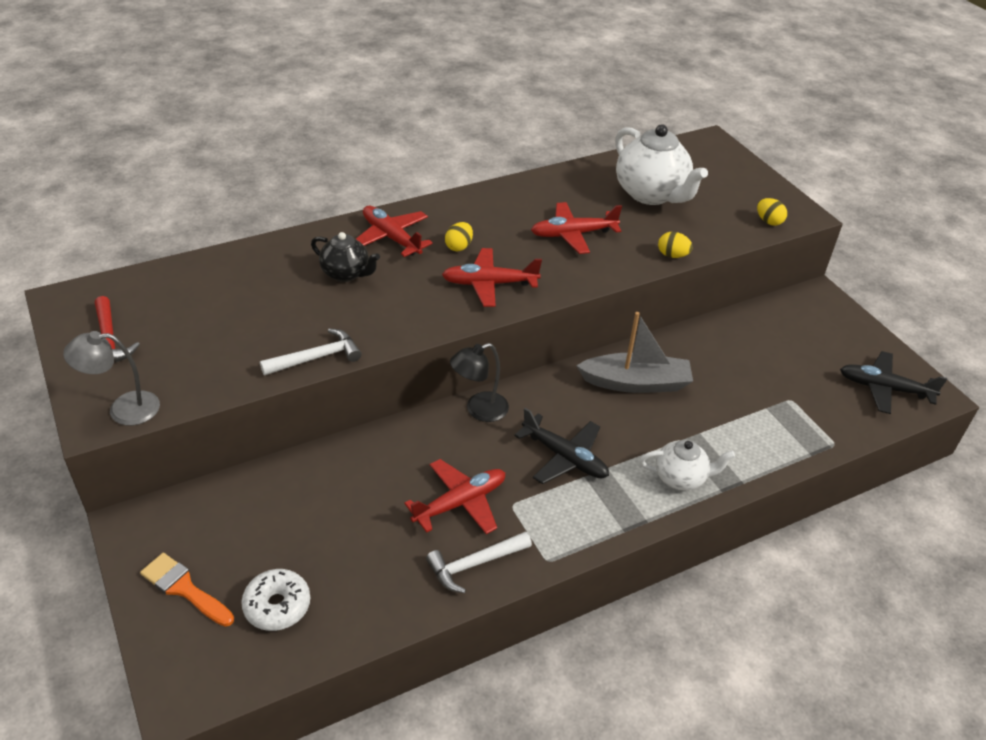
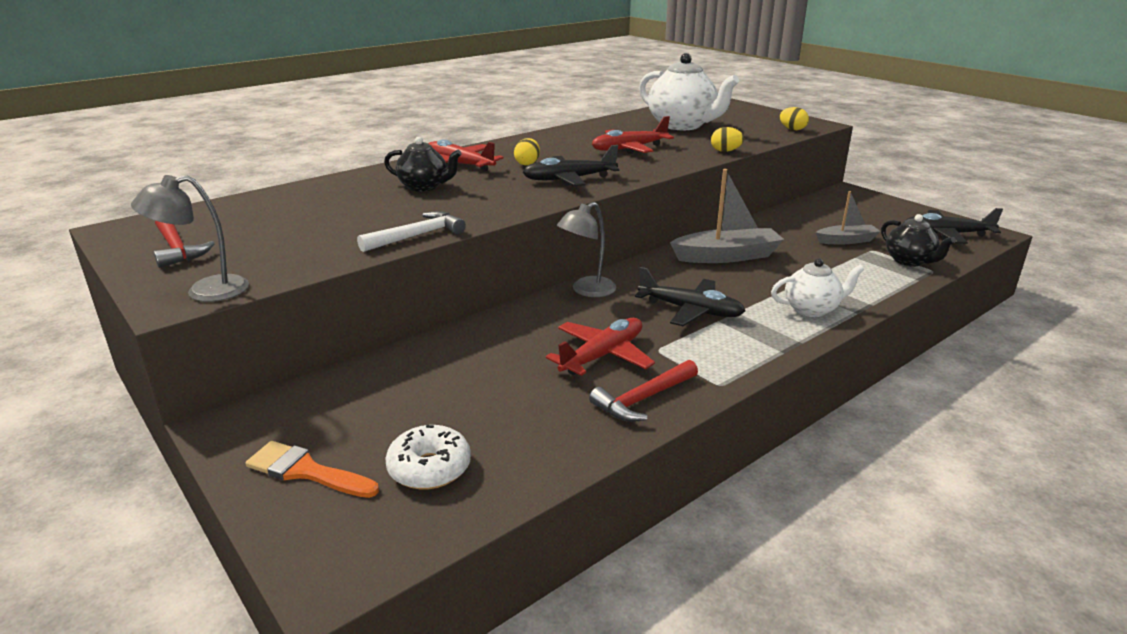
camera: 10 degrees left, 15 degrees down
white hammer [426,532,532,593] -> red hammer [589,360,698,422]
red plane [442,248,542,307] -> black plane [522,145,619,186]
black lamp [450,343,509,422] -> grey lamp [557,202,616,297]
none -> grey boat [815,191,881,244]
none -> black teapot [881,214,956,267]

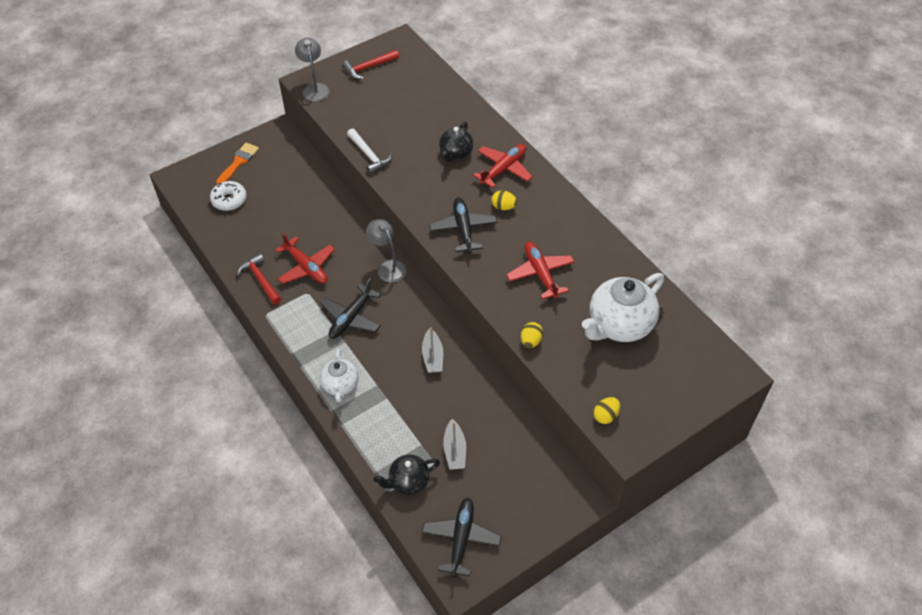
camera: 95 degrees right, 25 degrees up
grey boat [670,169,784,263] -> grey boat [422,327,443,373], size x0.60

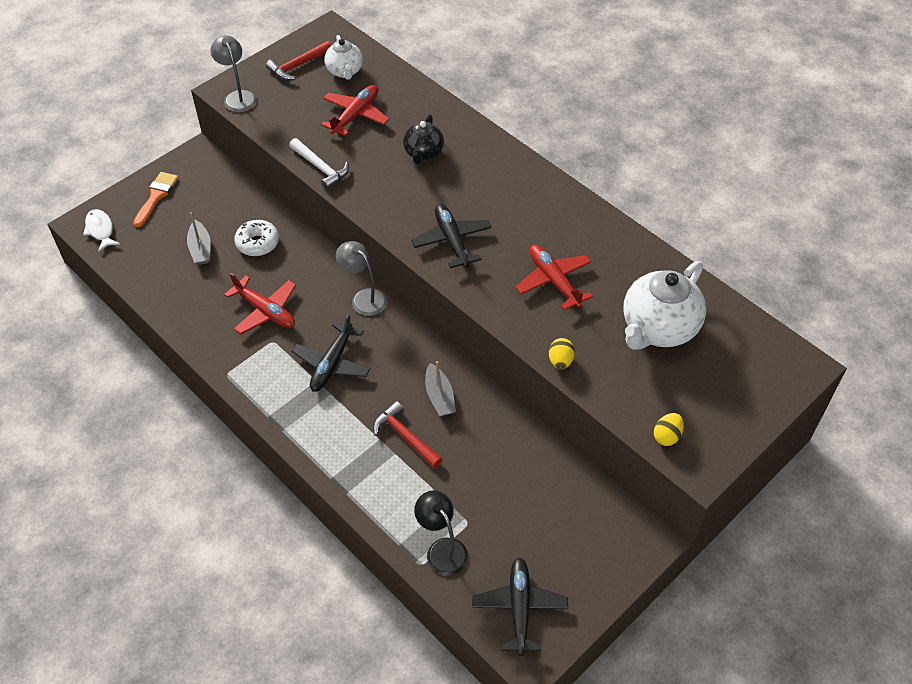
camera: 10 degrees left, 0 degrees up
white donut [210,181,247,211] -> white donut moved to [234,220,279,256]
red hammer [237,253,281,304] -> red hammer moved to [373,401,442,468]
white teapot [320,349,359,402] -> white teapot moved to [324,35,363,80]
black teapot [374,454,440,495] -> black lamp [414,491,468,576]
grey boat [443,419,466,470] -> grey boat moved to [187,212,211,265]
red plane [473,144,533,188] -> red plane moved to [321,85,389,136]
yellow egg [491,190,517,210] -> none
none -> white fish [83,209,120,252]

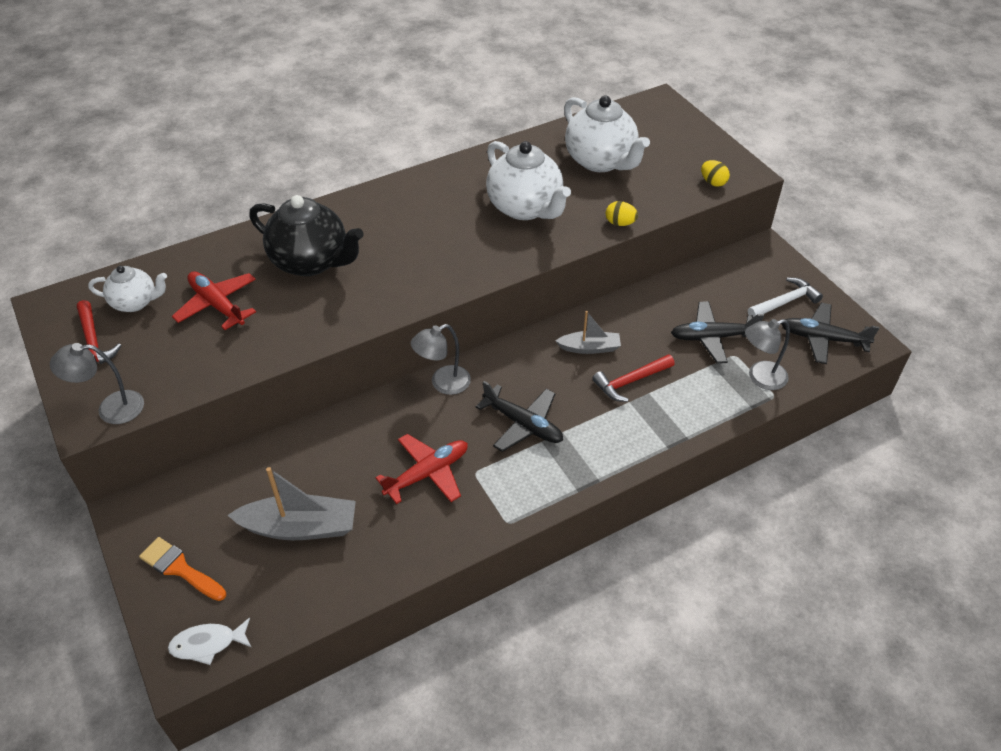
camera: 75 degrees left, 5 degrees down
grey boat [187,212,211,265] -> grey boat [228,467,356,540], size x1.65
white donut [234,220,279,256] -> none
white hammer [289,138,349,190] -> white hammer moved to [748,277,823,317]
black teapot [403,115,444,164] -> black teapot [249,195,364,276], size x1.74
black plane [411,204,491,268] -> black plane moved to [671,301,764,363]
black lamp [414,491,468,576] -> grey lamp [745,319,790,390]
red plane [516,245,593,310] -> white teapot [486,141,571,220]

